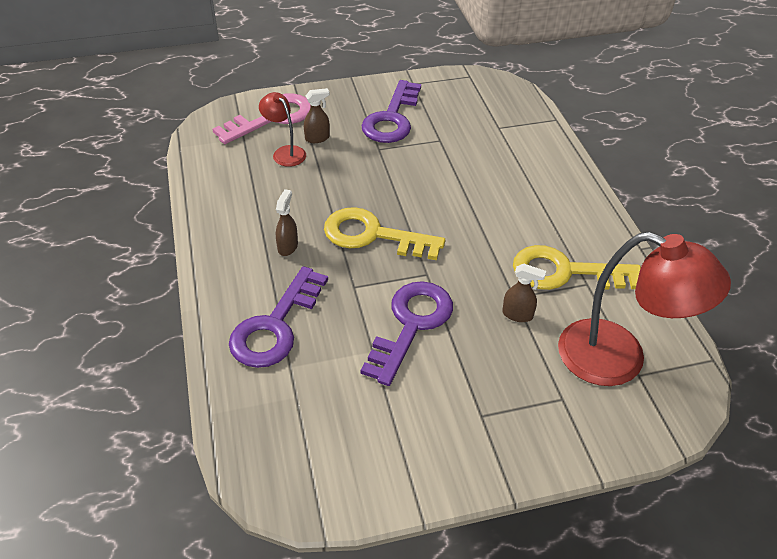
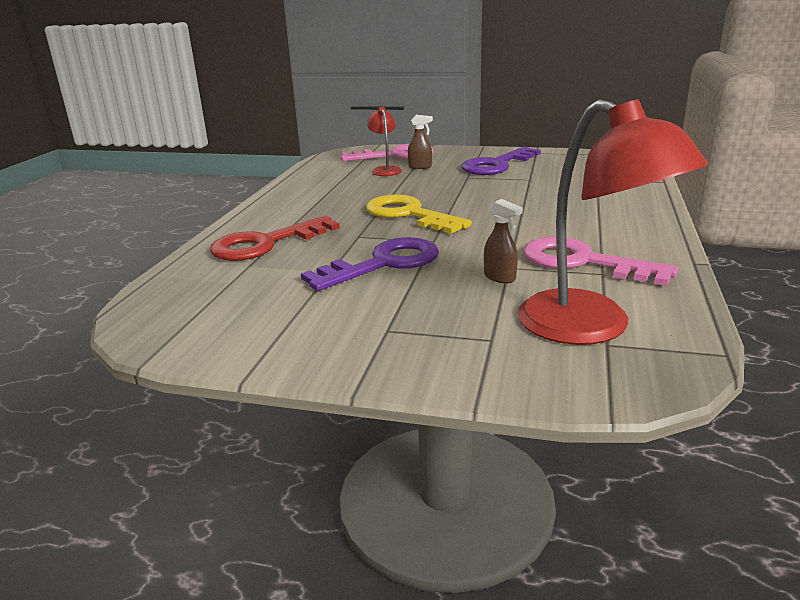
camera: 30 degrees right, 20 degrees down
purple key [229,266,328,368] -> red key [210,216,340,261]
brown spray bottle [276,189,298,256] -> none
yellow key [513,245,641,290] -> pink key [523,237,679,286]

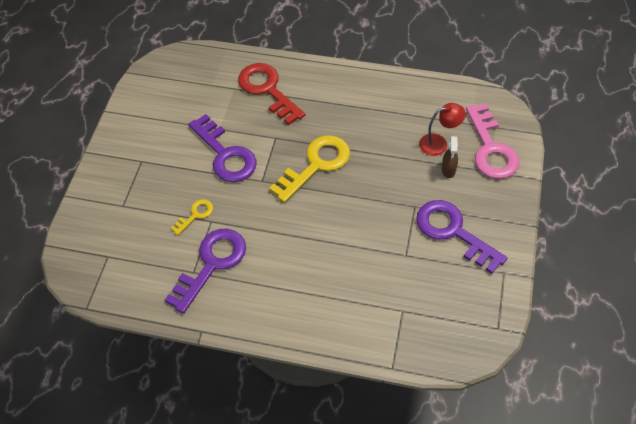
camera: 90 degrees right, 30 degrees up
brown spray bottle [484,199,523,283] -> yellow key [171,199,213,235]
red lamp [518,99,708,345] -> none
pink key [523,237,679,286] -> purple key [165,229,246,314]

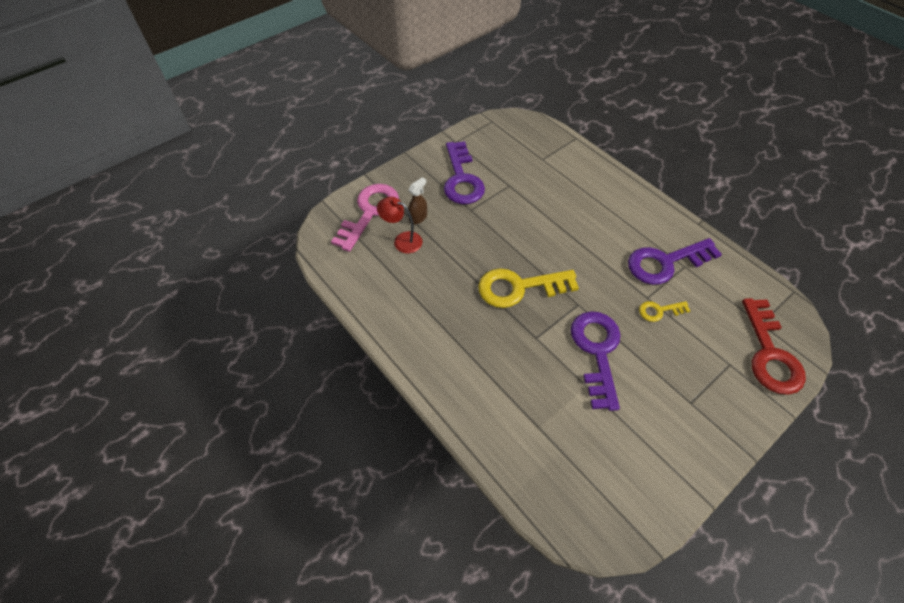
camera: 145 degrees left, 0 degrees up
red key [238,63,305,125] -> red key moved to [742,298,806,395]

